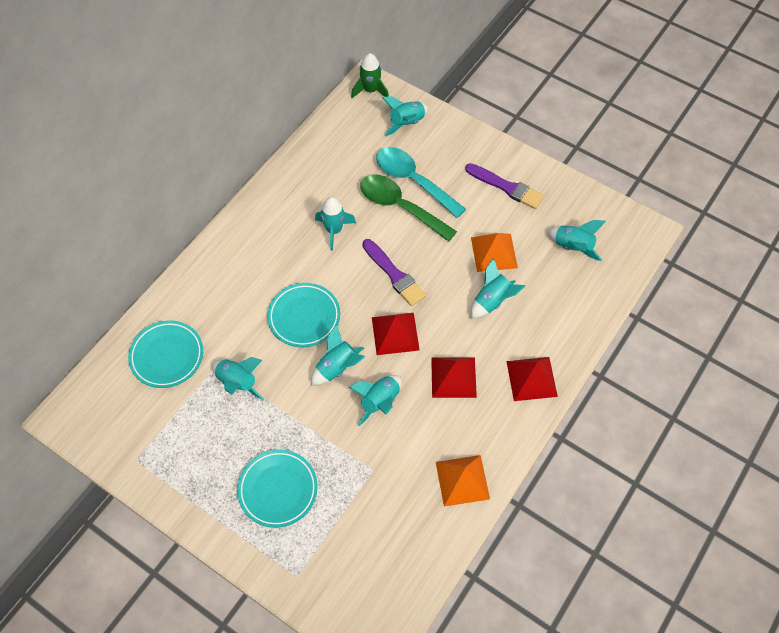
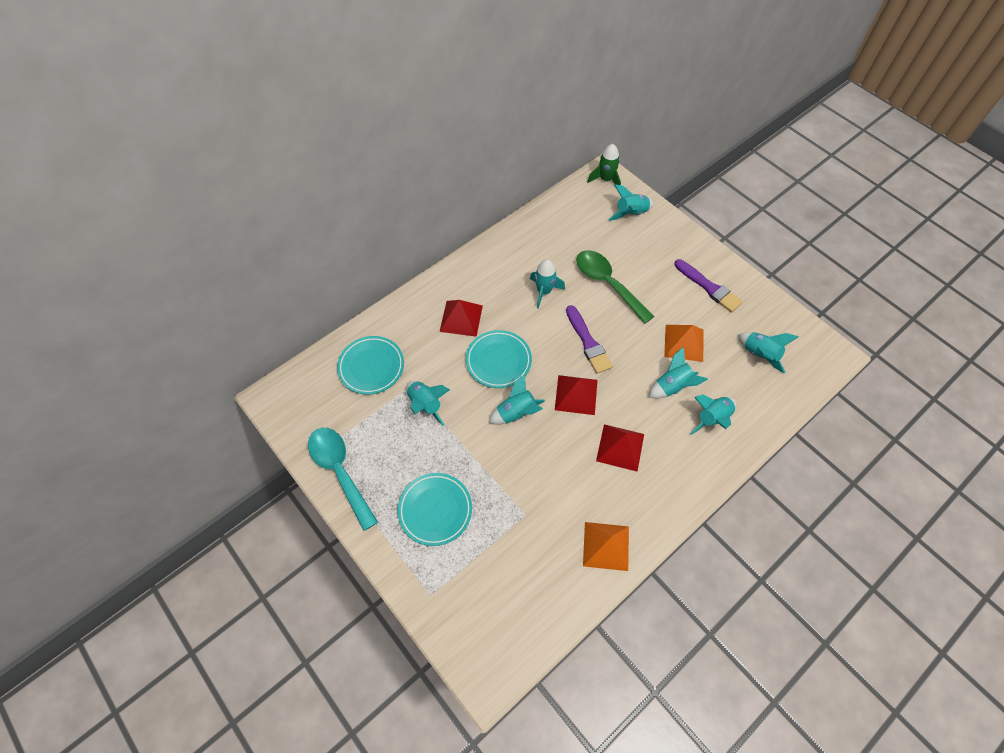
camera: 15 degrees right, 0 degrees up
turquoise rocket [349,375,402,426] -> turquoise rocket moved to [690,395,736,435]
turquoise spoon [376,147,466,218] -> turquoise spoon moved to [308,428,378,531]
red pyramid [506,357,558,401] -> red pyramid moved to [439,300,483,337]

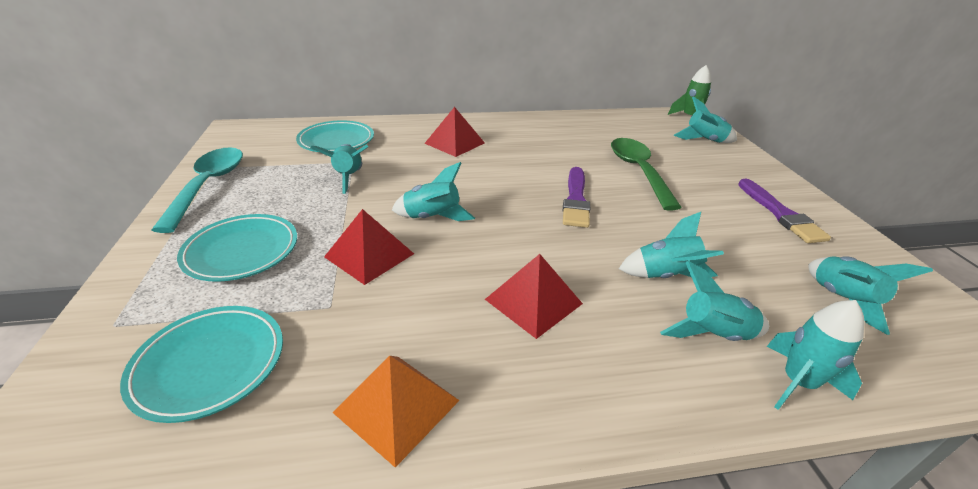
camera: 30 degrees right, 25 degrees down
turquoise plate [466,330,532,388] -> turquoise plate moved to [120,306,283,423]
turquoise rocket [530,259,565,309] -> turquoise rocket moved to [767,300,864,410]
red pyramid [555,375,597,415] -> red pyramid moved to [324,209,414,285]
orange pyramid [664,325,704,362] -> none

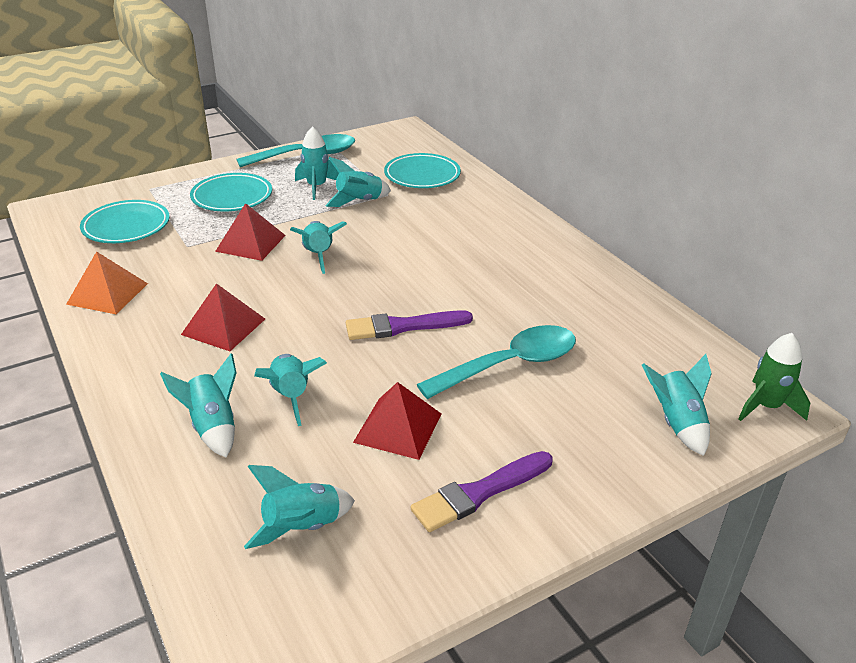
camera: 70 degrees right, 0 degrees up
red pyramid [424,107,485,157] -> red pyramid moved to [353,382,442,460]
green spoon [611,138,682,211] -> turquoise spoon [417,325,576,399]
turquoise rocket [767,300,864,410] -> turquoise rocket moved to [295,126,339,200]

